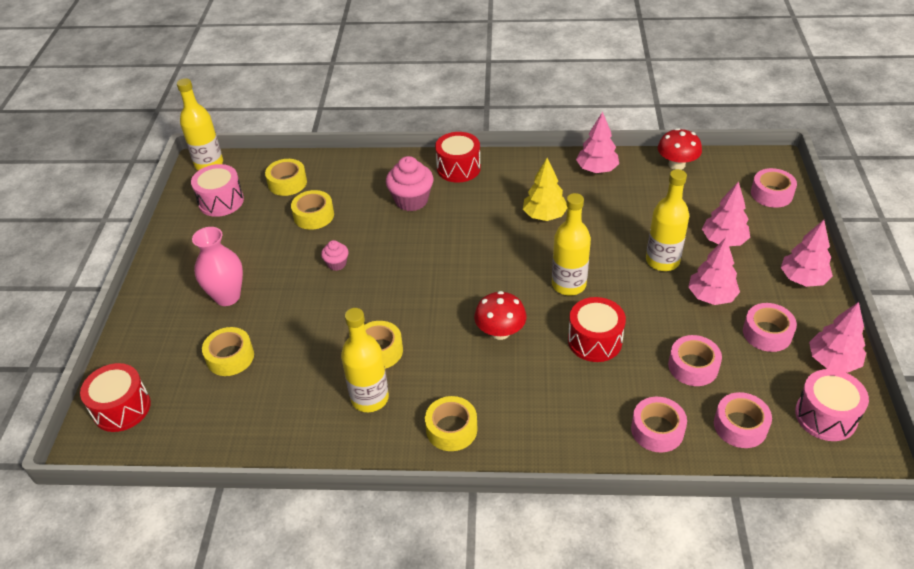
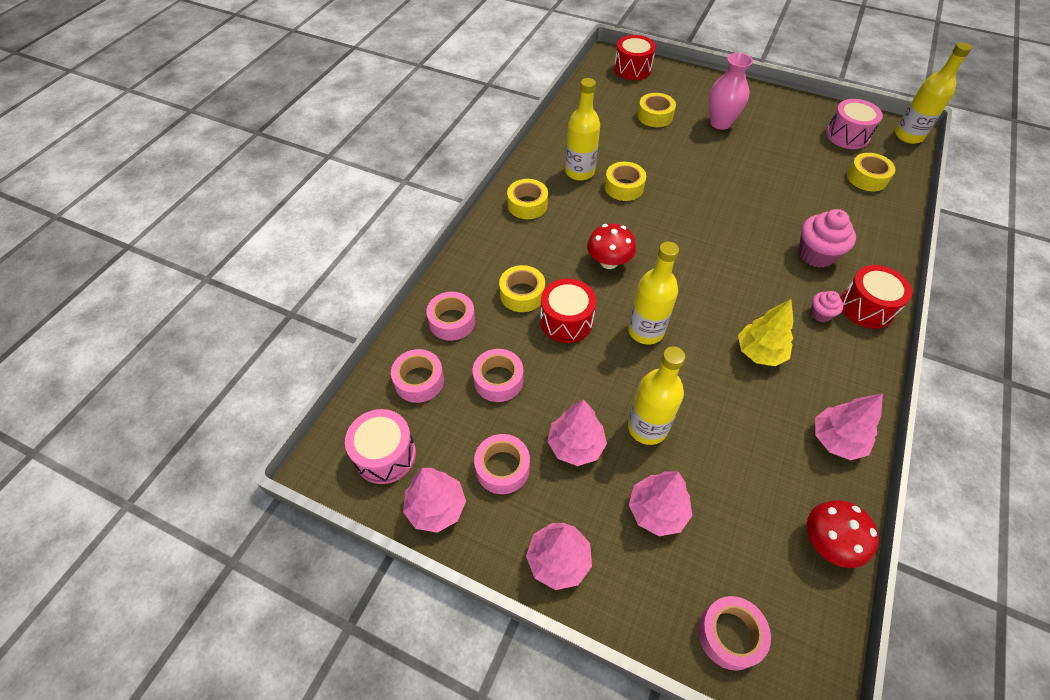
camera: 110 degrees right, 10 degrees up
yellow tape [291,190,334,230] -> yellow tape moved to [499,265,545,312]
pink cupcake [321,240,348,271] -> pink cupcake moved to [811,291,843,322]

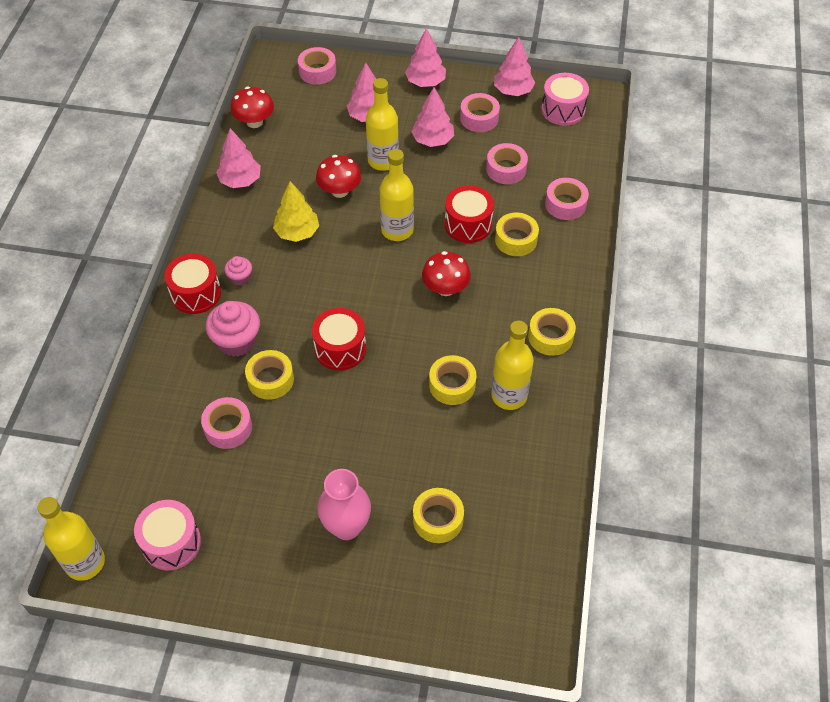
camera: 165 degrees right, 0 degrees up
pink tape [391,349,444,403] -> pink tape moved to [201,397,252,449]
red drum [614,35,656,80] -> red drum moved to [312,308,366,371]
yellow tape [847,153,896,191] -> yellow tape moved to [245,350,294,400]
none -> red mushroom [316,155,361,198]

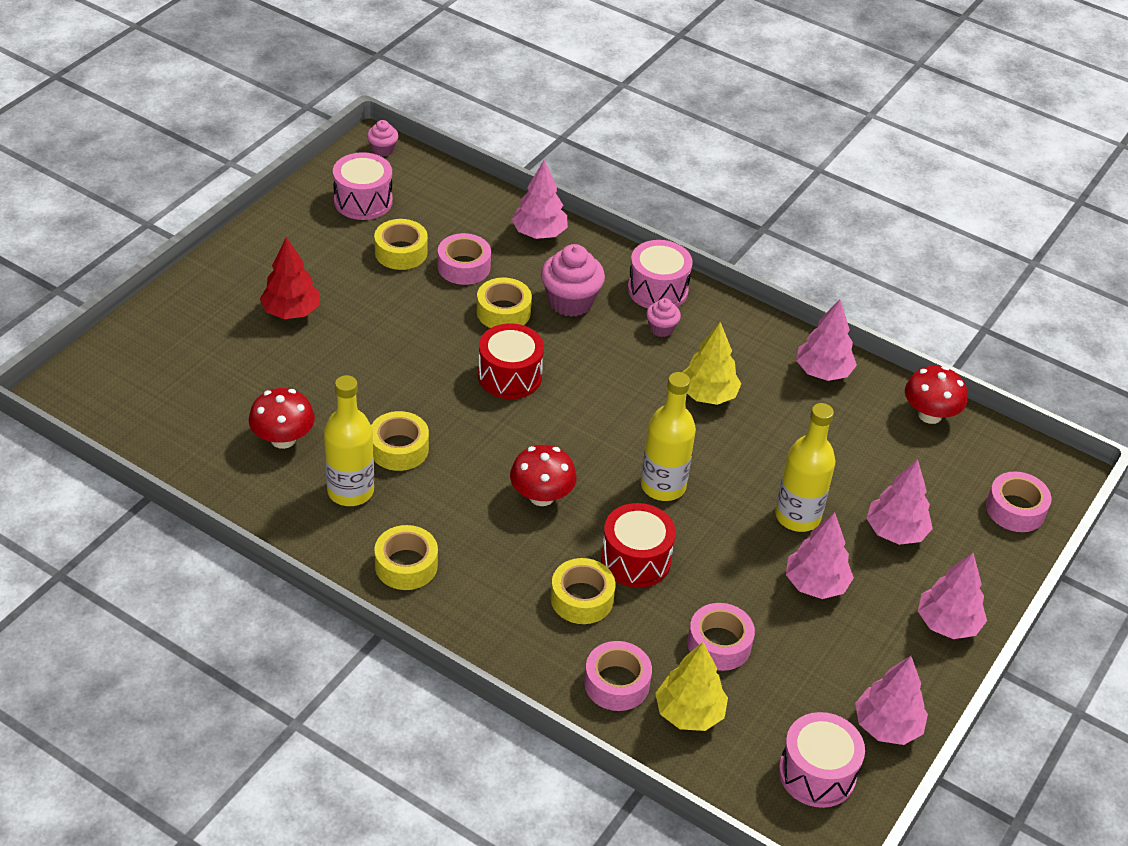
camera: 110 degrees right, 10 degrees down
yellow bottle [38,497,105,581] -> pink cupcake [367,120,399,157]
red drum [164,254,221,314] -> pink drum [628,240,693,308]
red mushroom [316,155,361,198] -> red mushroom moved to [249,388,315,449]
pink vase [317,469,371,540] -> red tree [260,237,320,319]
yellow tape [413,488,464,543] -> yellow tape moved to [374,219,428,270]
pink tape [460,93,500,132] -> none
none -> pink tree [512,160,568,239]
none -> yellow tree [655,642,728,731]

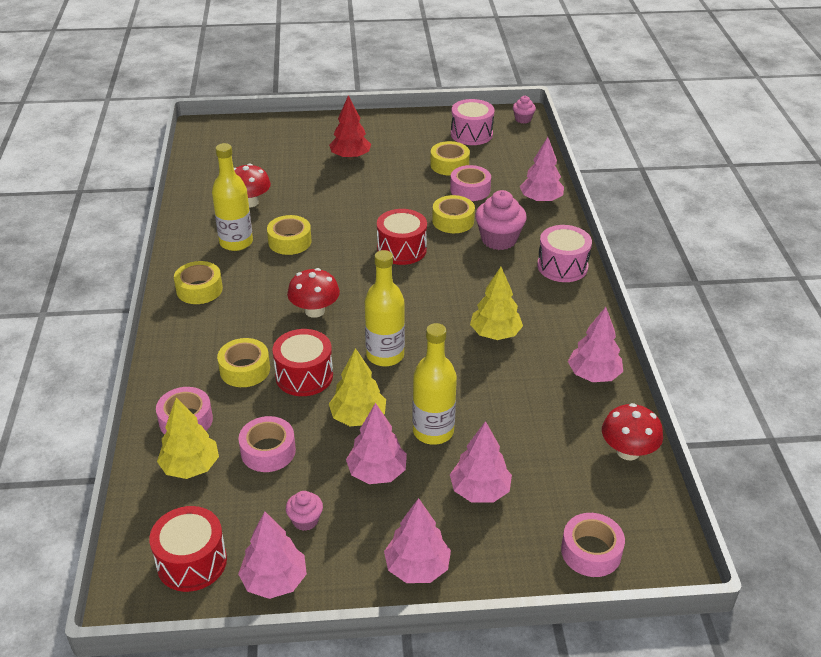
camera: 55 degrees right, 5 degrees down
pink cupcake [646,298,681,337] -> pink cupcake moved to [286,491,323,531]
pink drum [779,712,865,808] -> red drum [149,506,227,592]
none -> yellow tree [329,348,386,426]

